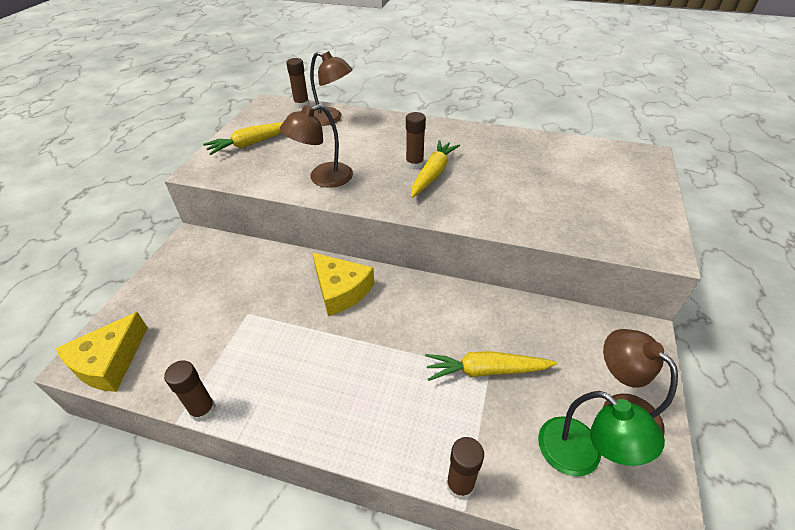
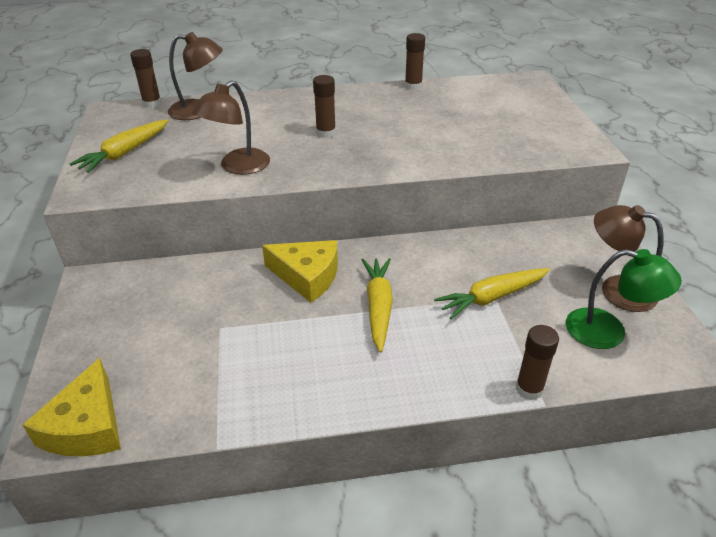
camera: 25 degrees left, 5 degrees down
brown glue stick [164,360,216,422] -> brown glue stick moved to [405,33,425,90]
yellow carrot [411,140,460,198] -> yellow carrot moved to [362,258,393,352]

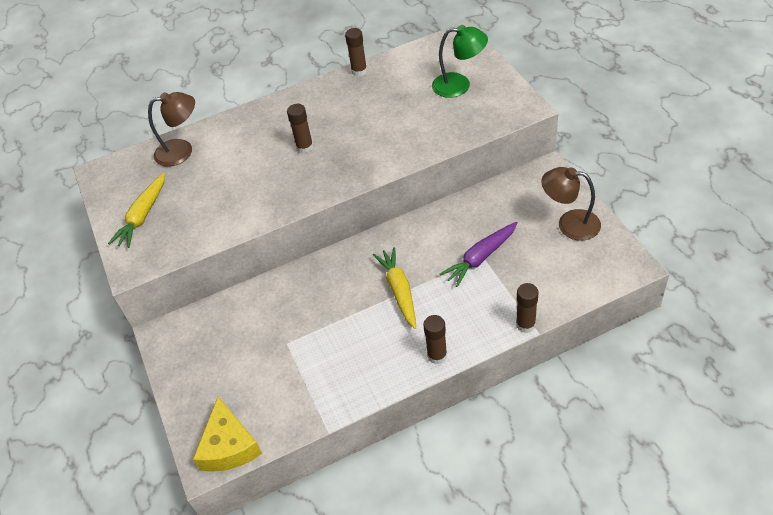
camera: 10 degrees left, 10 degrees up
brown glue stick [130,49,162,108] -> brown glue stick moved to [423,315,447,364]
brown lamp [192,80,270,175] -> none
yellow cheese [262,240,338,303] -> none
yellow carrot [434,268,550,319] -> purple carrot [440,222,518,287]
green lamp [566,249,682,349] -> green lamp moved to [432,25,488,98]

